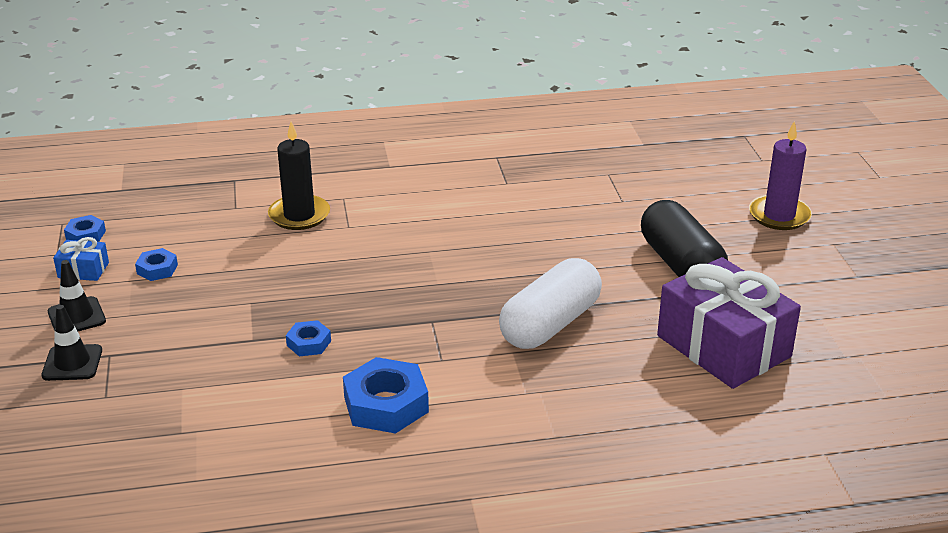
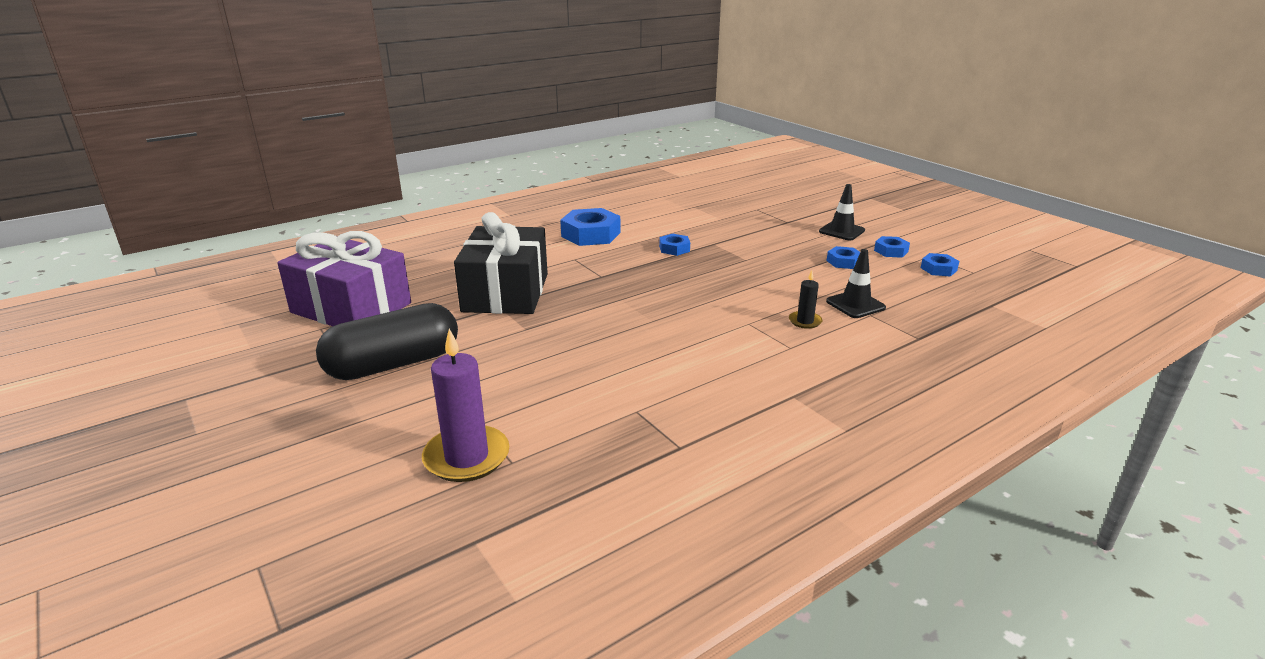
camera: 155 degrees right, 5 degrees down
black traffic cone [41,305,102,381] -> black traffic cone moved to [826,249,886,318]
blue gift [53,237,109,281] -> blue nut [874,236,910,258]
black candle [268,122,330,230] -> black candle [789,270,822,329], size x0.51
white capsule [499,258,602,349] -> black gift [454,212,548,314]
black capsule [641,200,728,277] -> black capsule turned 75 degrees counterclockwise [316,303,458,380]
purple candle [749,121,812,230] -> purple candle moved to [422,329,509,482]

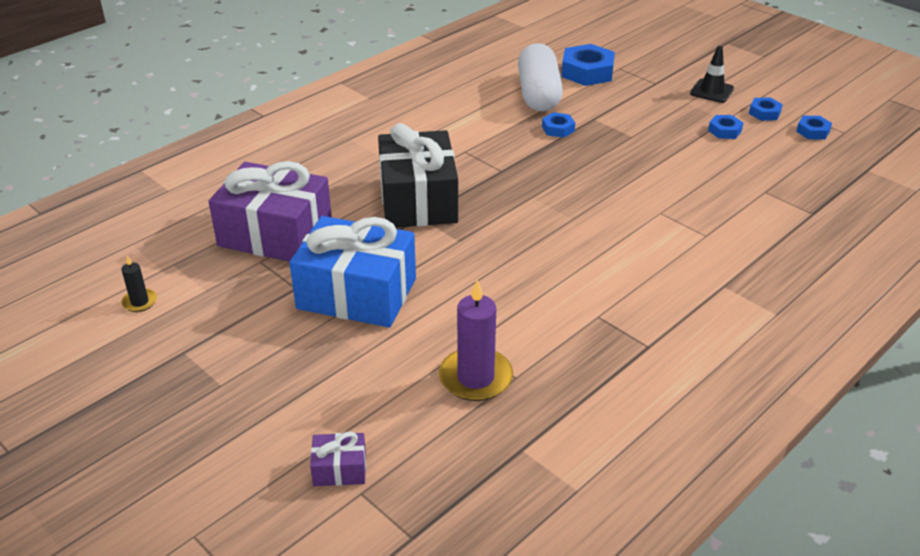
camera: 10 degrees left, 10 degrees up
black capsule [316,303,458,380] -> blue gift [290,216,416,328]
blue nut [560,208,620,246] -> blue nut moved to [561,44,615,86]
black candle [789,270,822,329] -> black candle moved to [121,256,157,312]
black traffic cone [826,249,886,318] -> none
none -> purple gift [310,432,366,486]
none -> white capsule [518,43,563,111]

